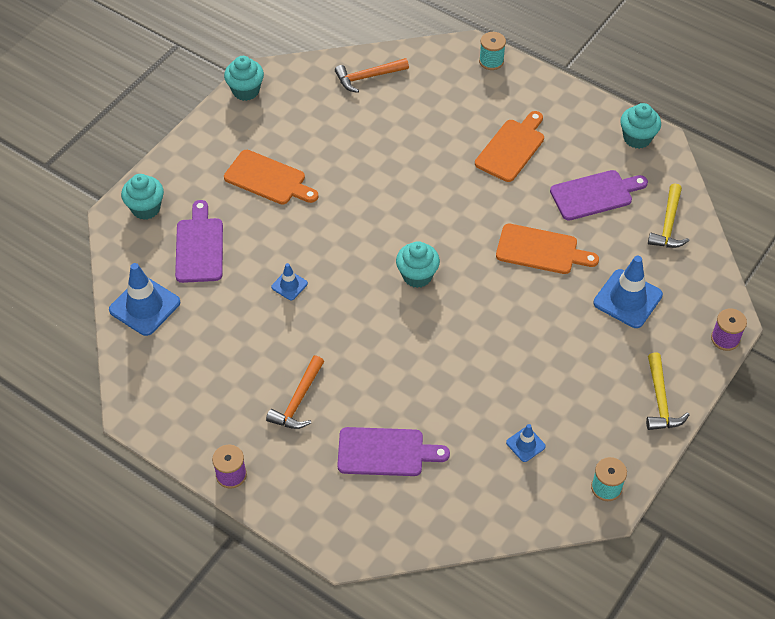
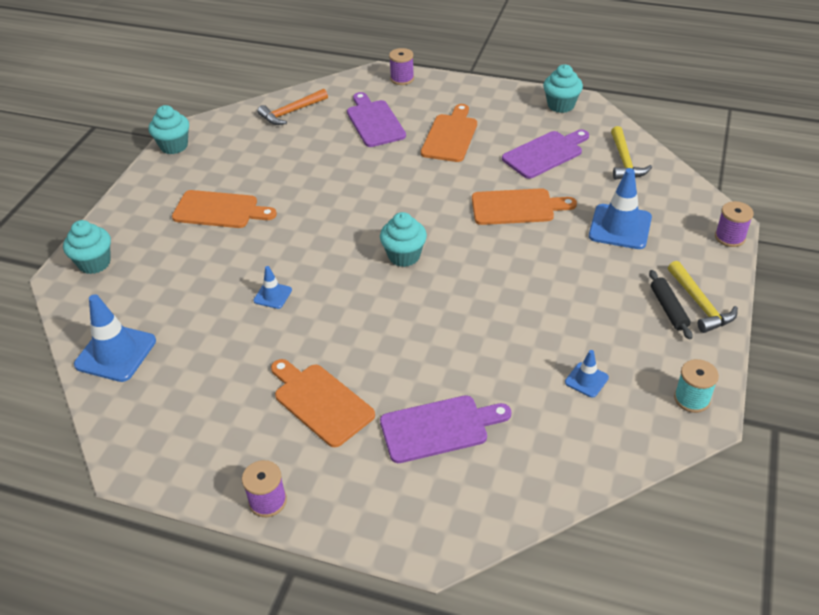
camera: 15 degrees left, 10 degrees down
purple cutting board [175,200,223,283] -> purple cutting board moved to [347,92,406,147]
orange hammer [266,356,324,429] -> orange cutting board [271,359,375,447]
turquoise spool [479,32,506,70] -> purple spool [389,48,414,85]
none -> black rolling pin [649,270,693,340]

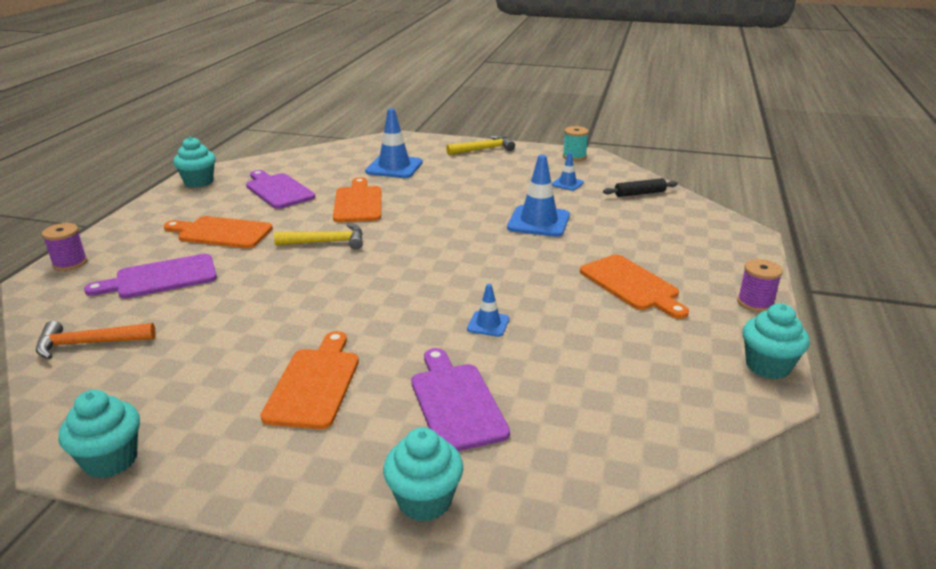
camera: 95 degrees left, 15 degrees down
blue traffic cone [74,294,156,382] -> blue traffic cone moved to [507,155,570,237]
orange hammer [257,89,328,125] -> orange hammer turned 120 degrees clockwise [36,321,156,359]
orange cutting board [271,359,375,447] -> orange cutting board turned 75 degrees counterclockwise [580,255,689,319]
turquoise cupcake [380,212,427,267] -> turquoise cupcake moved to [743,303,810,379]
purple cutting board [380,395,511,463] -> purple cutting board moved to [411,348,510,451]
yellow hammer [611,126,652,180] -> yellow hammer moved to [274,223,363,250]
black rolling pin [649,270,693,340] -> black rolling pin moved to [603,178,678,197]
purple spool [715,201,754,247] -> none

